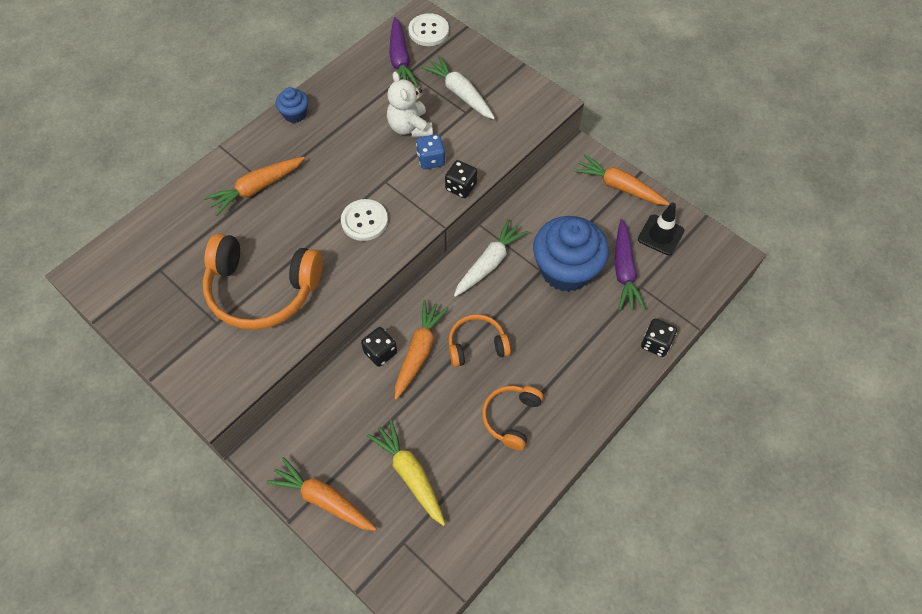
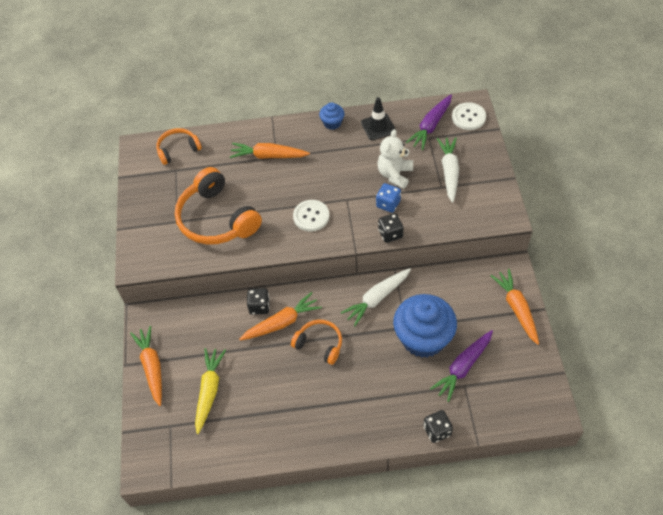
camera: 45 degrees right, 5 degrees down
white carrot [454,219,529,297] -> white carrot turned 150 degrees clockwise [341,268,411,326]
orange headphones [482,386,543,450] -> orange headphones moved to [156,128,202,165]
black traffic cone [638,203,685,255] -> black traffic cone moved to [361,97,396,140]

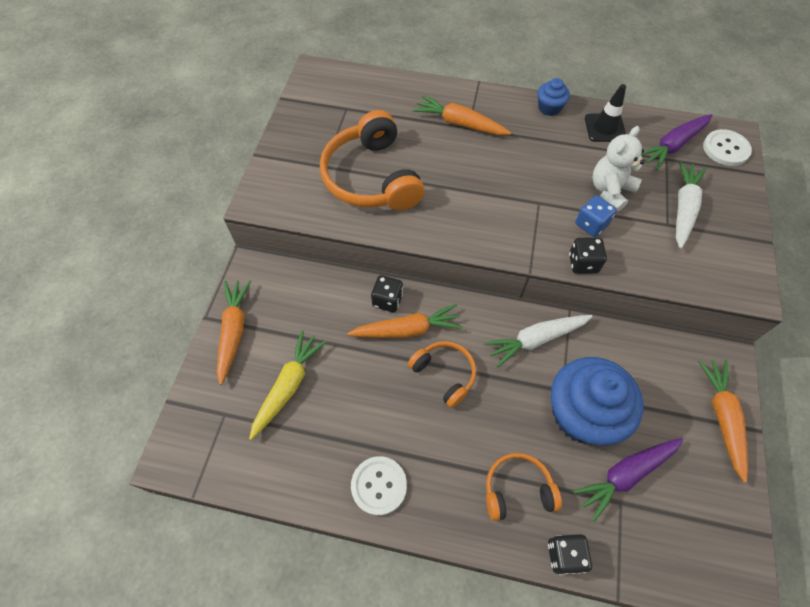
camera: 15 degrees right, 5 degrees up
orange headphones [156,128,202,165] -> orange headphones moved to [486,453,562,521]
white button [293,200,329,232] -> white button moved to [351,456,407,516]

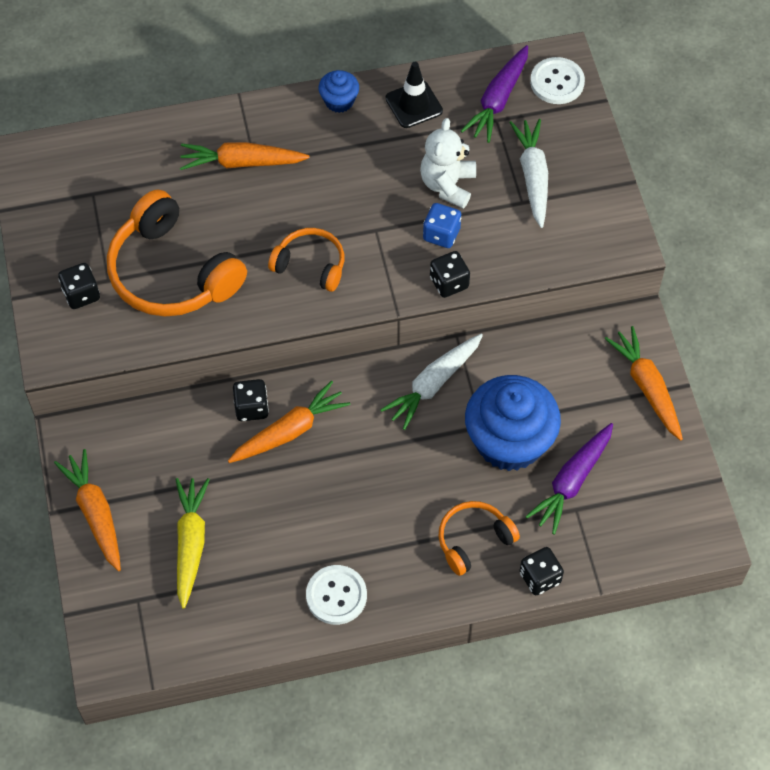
camera: 25 degrees left, 0 degrees up
orange headphones [408,341,476,408] -> orange headphones moved to [268,228,344,292]
none -> black dice [58,263,100,309]

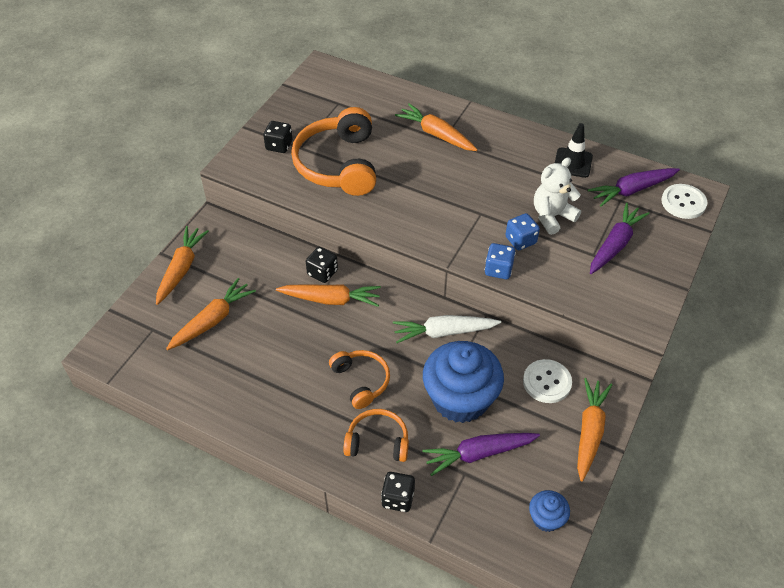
camera: 40 degrees right, 10 degrees down
yellow carrot [175,478,210,609] -> orange carrot [166,278,256,350]
orange headphones [268,228,344,292] -> orange headphones moved to [329,350,390,409]
white button [306,565,367,625] -> white button moved to [523,359,572,403]
blue cupcake [319,70,359,113] -> blue cupcake moved to [529,490,570,532]
black dice [430,251,470,298] -> blue dice [485,243,516,279]
white carrot [509,119,548,228] -> purple carrot [590,203,650,274]

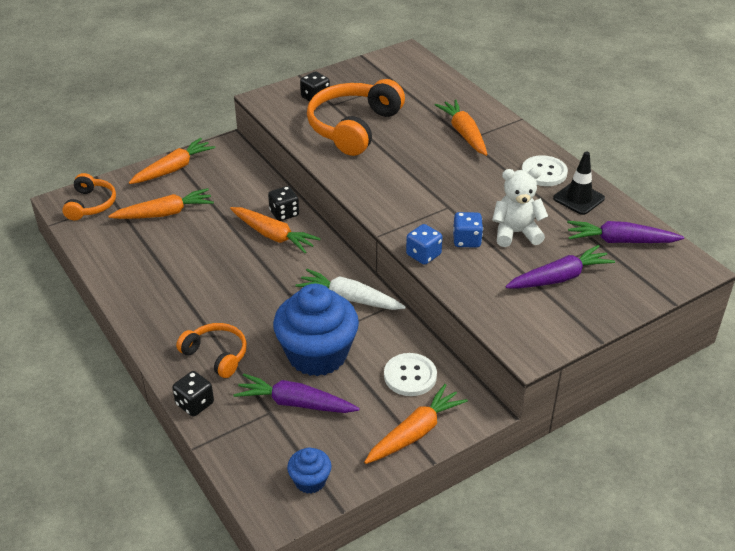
camera: 30 degrees right, 10 degrees down
orange headphones [329,350,390,409] -> orange headphones moved to [62,173,116,221]
white button [661,184,707,219] -> white button moved to [522,155,568,186]

